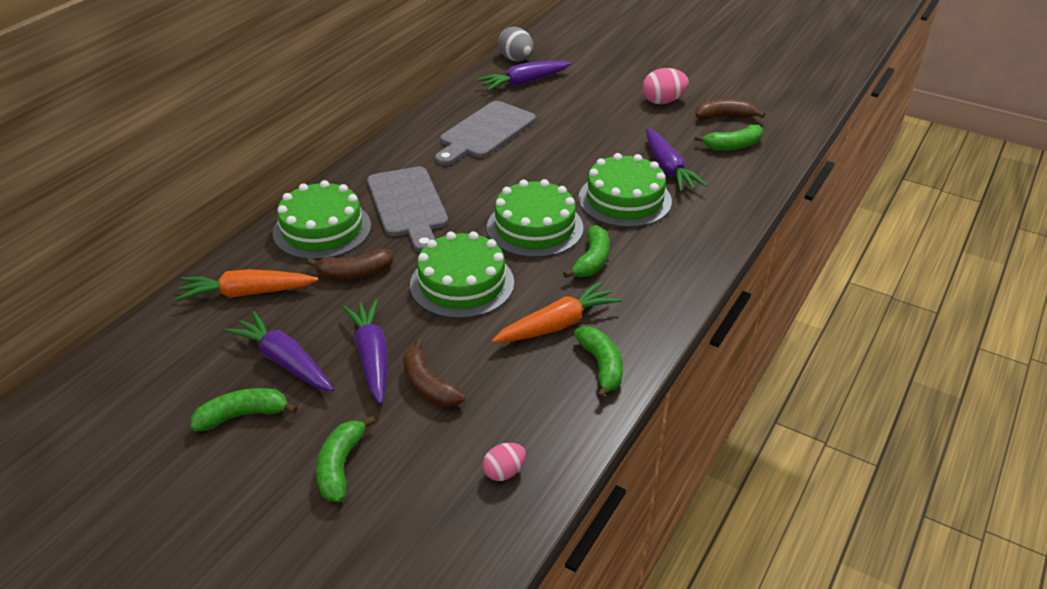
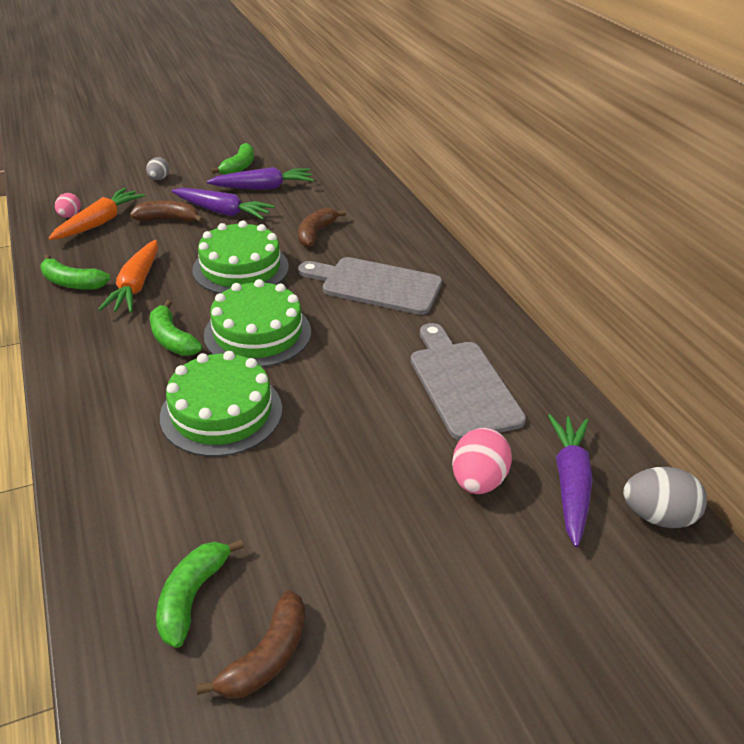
camera: 125 degrees right, 0 degrees up
orange carrot [176,269,318,301] -> orange carrot moved to [48,188,145,240]
green cake [273,180,371,260] -> none
green banana [316,416,376,502] -> grey egg [146,157,169,180]
pink egg [643,68,689,104] -> pink egg moved to [452,428,512,494]
purple carrot [646,128,708,192] -> none

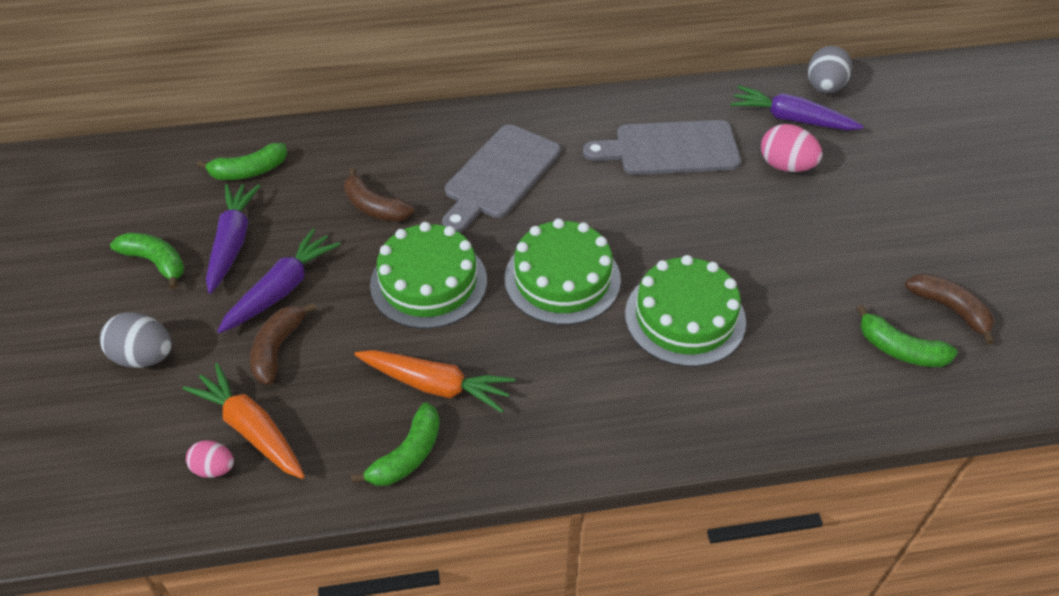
camera: 75 degrees left, 10 degrees up
grey egg [146,157,169,180] -> grey egg [100,312,172,368], size x1.63
green banana [150,300,203,356] -> green banana moved to [197,143,287,180]

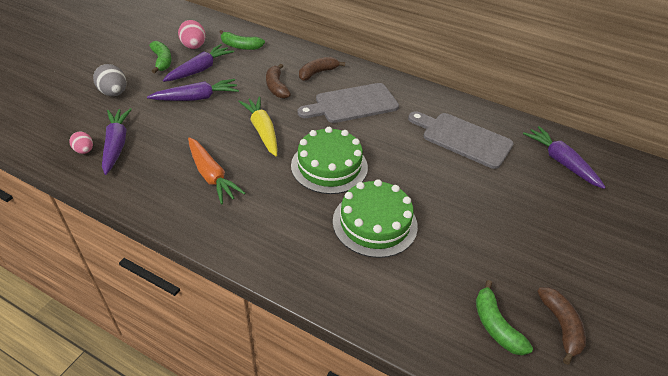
camera: 35 degrees right, 5 degrees down
orange carrot [183,363,305,479] -> purple carrot [102,108,132,175]
brown banana [250,302,316,385] -> brown banana moved to [299,57,345,81]
green banana [351,403,440,486] -> none
green cake [370,222,487,329] -> yellow carrot [238,96,277,156]
pink egg [761,124,823,172] -> pink egg moved to [178,20,206,49]
grey egg [808,46,852,93] -> none

